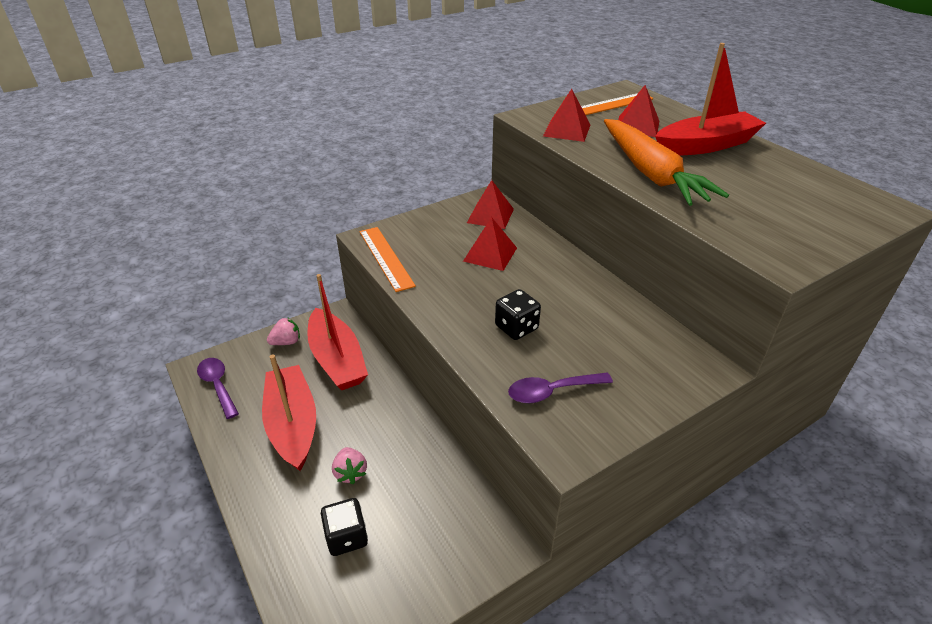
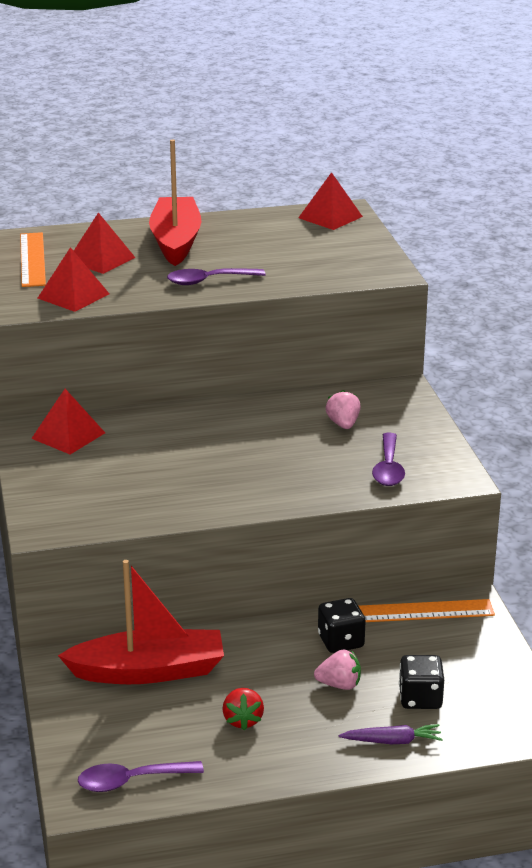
camera: 70 degrees left, 10 degrees down
red boat [262,354,316,471] -> red strawberry [222,688,264,730]
pink strawberry [267,317,300,345] -> pink strawberry moved to [325,390,361,429]
orange ruler [359,227,416,292] -> orange ruler moved to [359,599,495,622]
red pyramid [463,217,517,271] -> red pyramid moved to [298,172,363,230]
black dice [495,289,541,340] -> black dice moved to [318,598,366,653]
orange carrot [604,119,729,206] -> purple spoon [167,268,266,285]
none -> purple carrot [339,724,443,744]

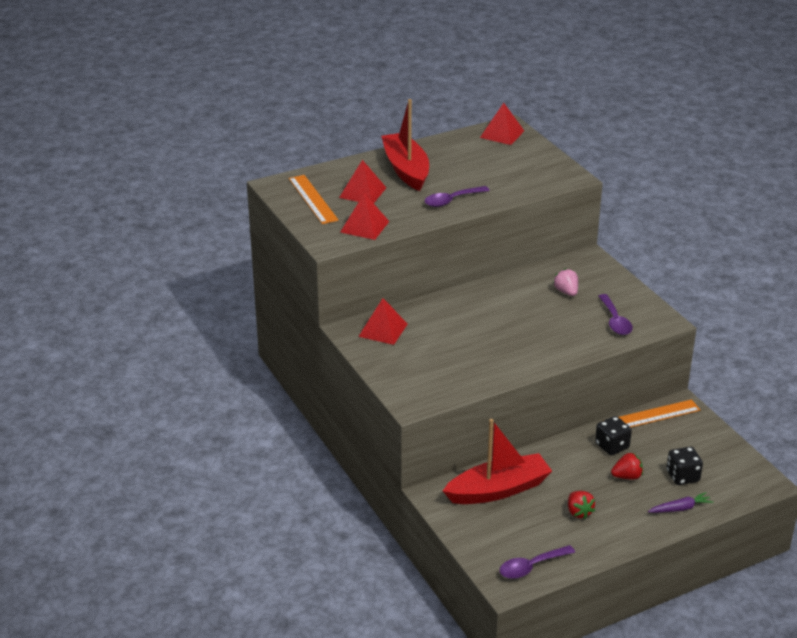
camera: 15 degrees left, 5 degrees up
pink strawberry [314,649,361,690] -> red strawberry [611,452,643,479]

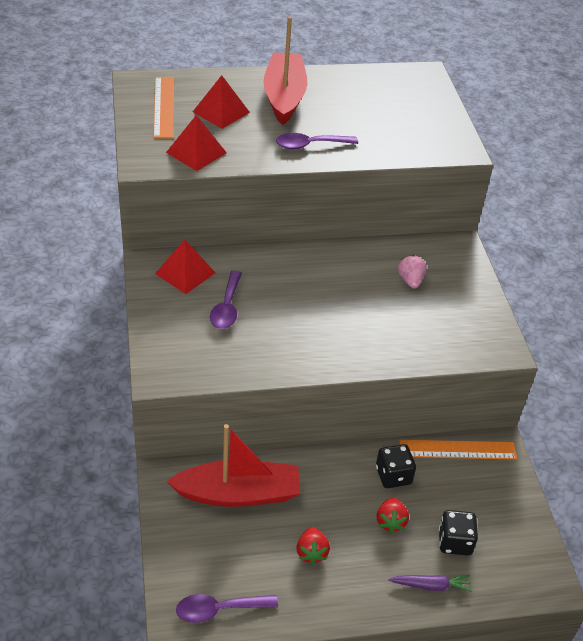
camera: 15 degrees right, 10 degrees up
red pyramid [480,103,524,145] -> none
purple spoon [598,294,633,335] -> purple spoon moved to [210,270,242,329]
red strawberry [611,452,643,479] -> red strawberry turned 90 degrees clockwise [377,497,409,533]

